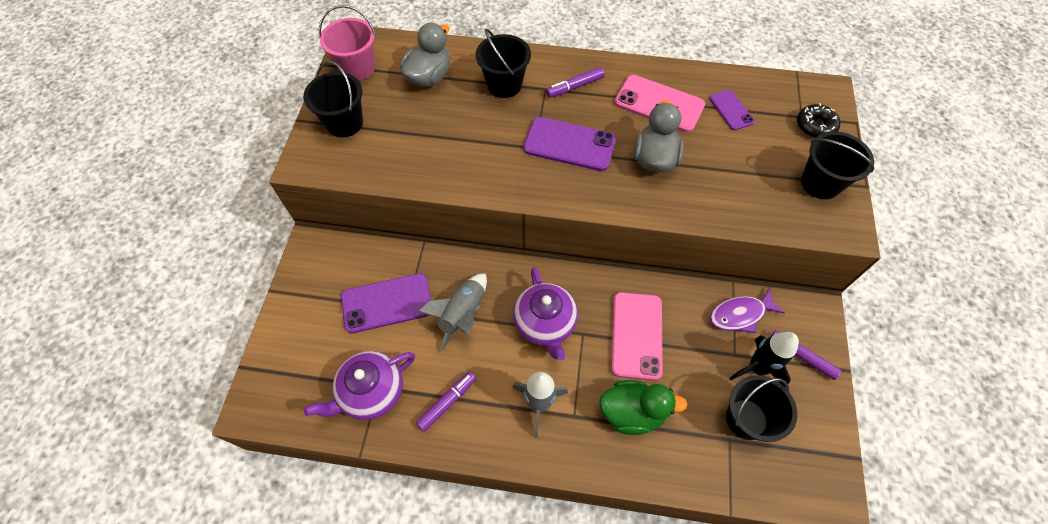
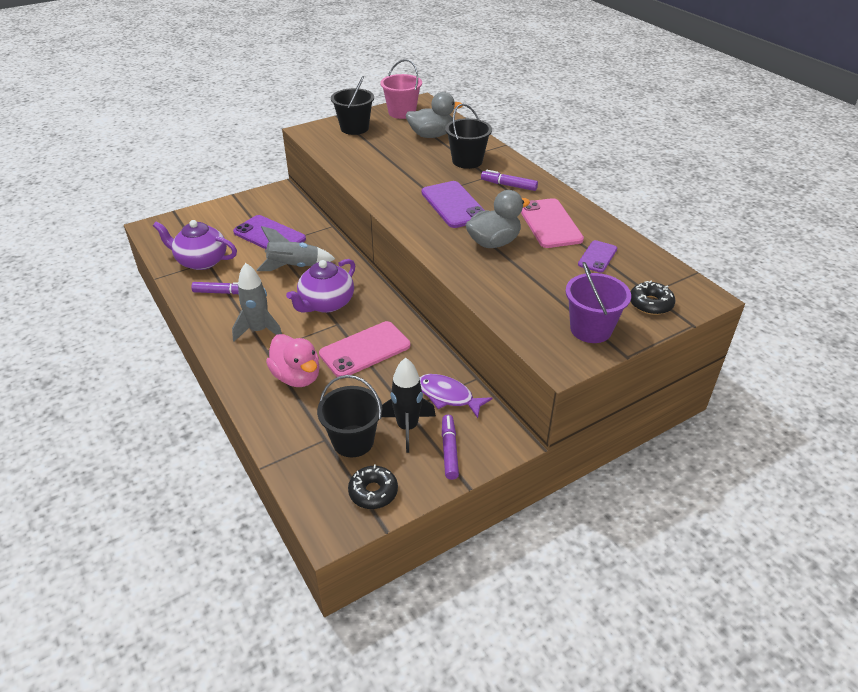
camera: 50 degrees right, 20 degrees down
green duck [599,380,688,435] -> pink duck [266,334,320,387]
black bucket [801,131,874,199] -> purple bucket [566,262,631,343]
none -> black donut [348,464,398,509]

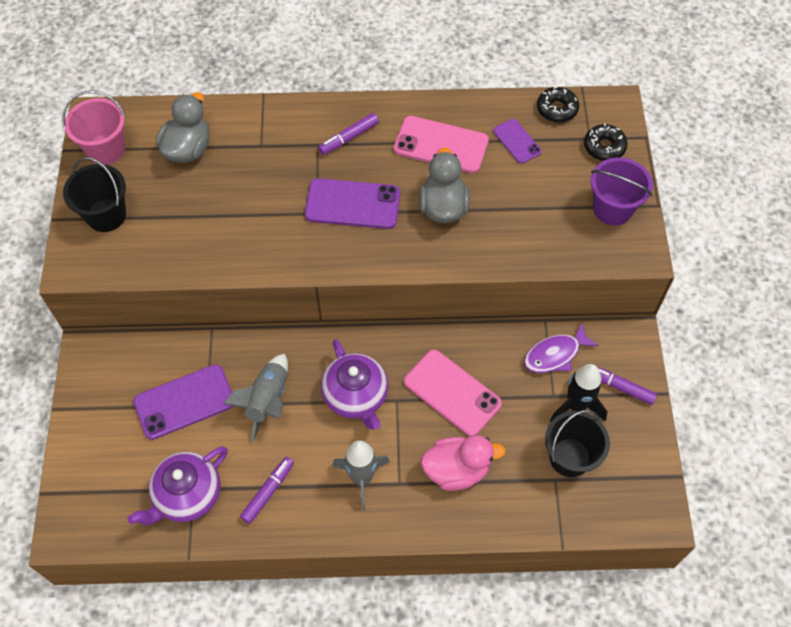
camera: 60 degrees left, 20 degrees up
pink phone [319,321,410,377] -> pink phone turned 45 degrees counterclockwise [404,350,502,436]
black donut [348,464,398,509] -> black donut moved to [537,86,579,123]
black bucket [445,104,492,169] -> none

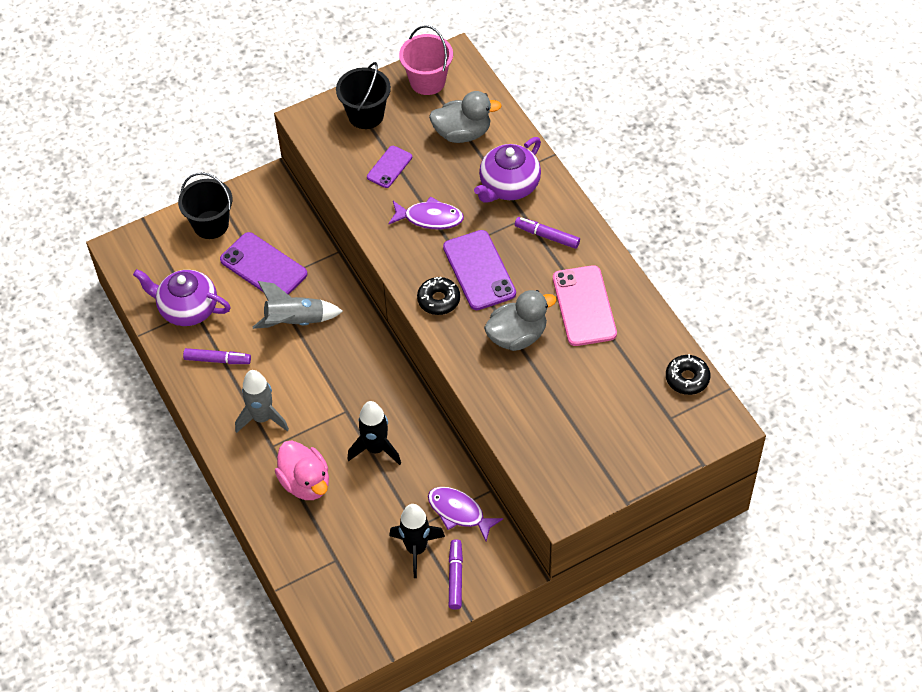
camera: 65 degrees right, 5 degrees down
purple teapot [321,339,388,429] -> purple teapot moved to [474,137,541,203]
pink phone [404,350,502,436] -> black rocket [348,401,401,465]
purple phone [493,119,542,164] -> purple phone moved to [367,146,412,188]
black bucket [545,410,610,477] -> black bucket moved to [178,172,232,239]
black donut [584,123,628,161] -> black donut moved to [417,277,460,315]
purple bucket [591,157,653,225] -> none
none -> purple fish [388,196,464,229]

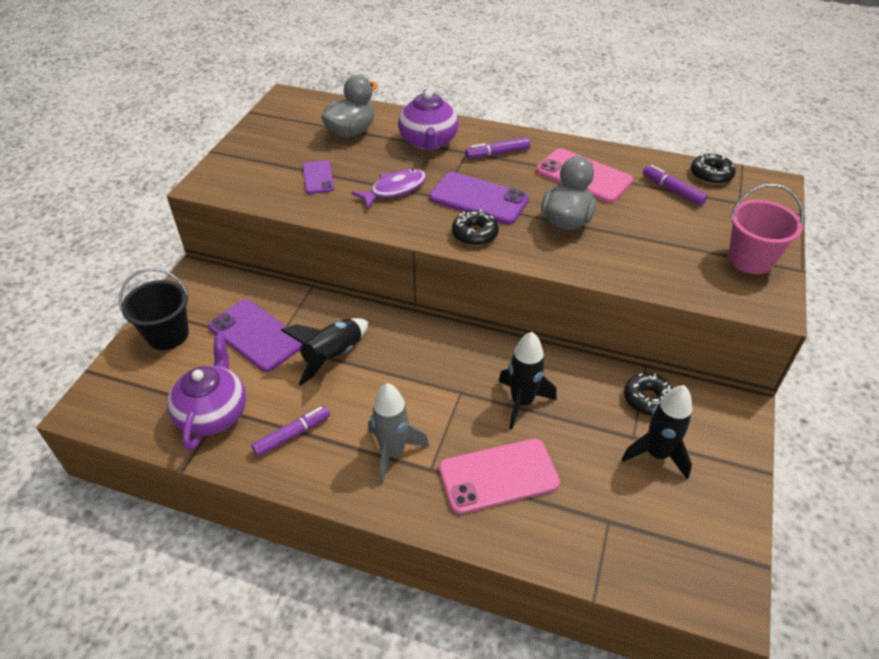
camera: 45 degrees left, 10 degrees down
purple teapot [133,269,231,326] -> purple teapot turned 120 degrees clockwise [167,333,246,451]
purple phone [220,232,307,295] -> purple phone turned 45 degrees clockwise [208,299,303,372]
grey rocket [253,281,343,329] -> black rocket [281,318,368,386]
pink duck [275,440,329,500] -> pink phone [439,438,560,514]
black bucket [336,62,391,129] -> none
pink bucket [399,25,453,95] -> pink bucket moved to [728,184,804,274]
purple fish [428,487,503,541] -> black donut [624,373,673,415]
purple marker [449,539,463,610] -> purple marker moved to [643,165,708,206]

